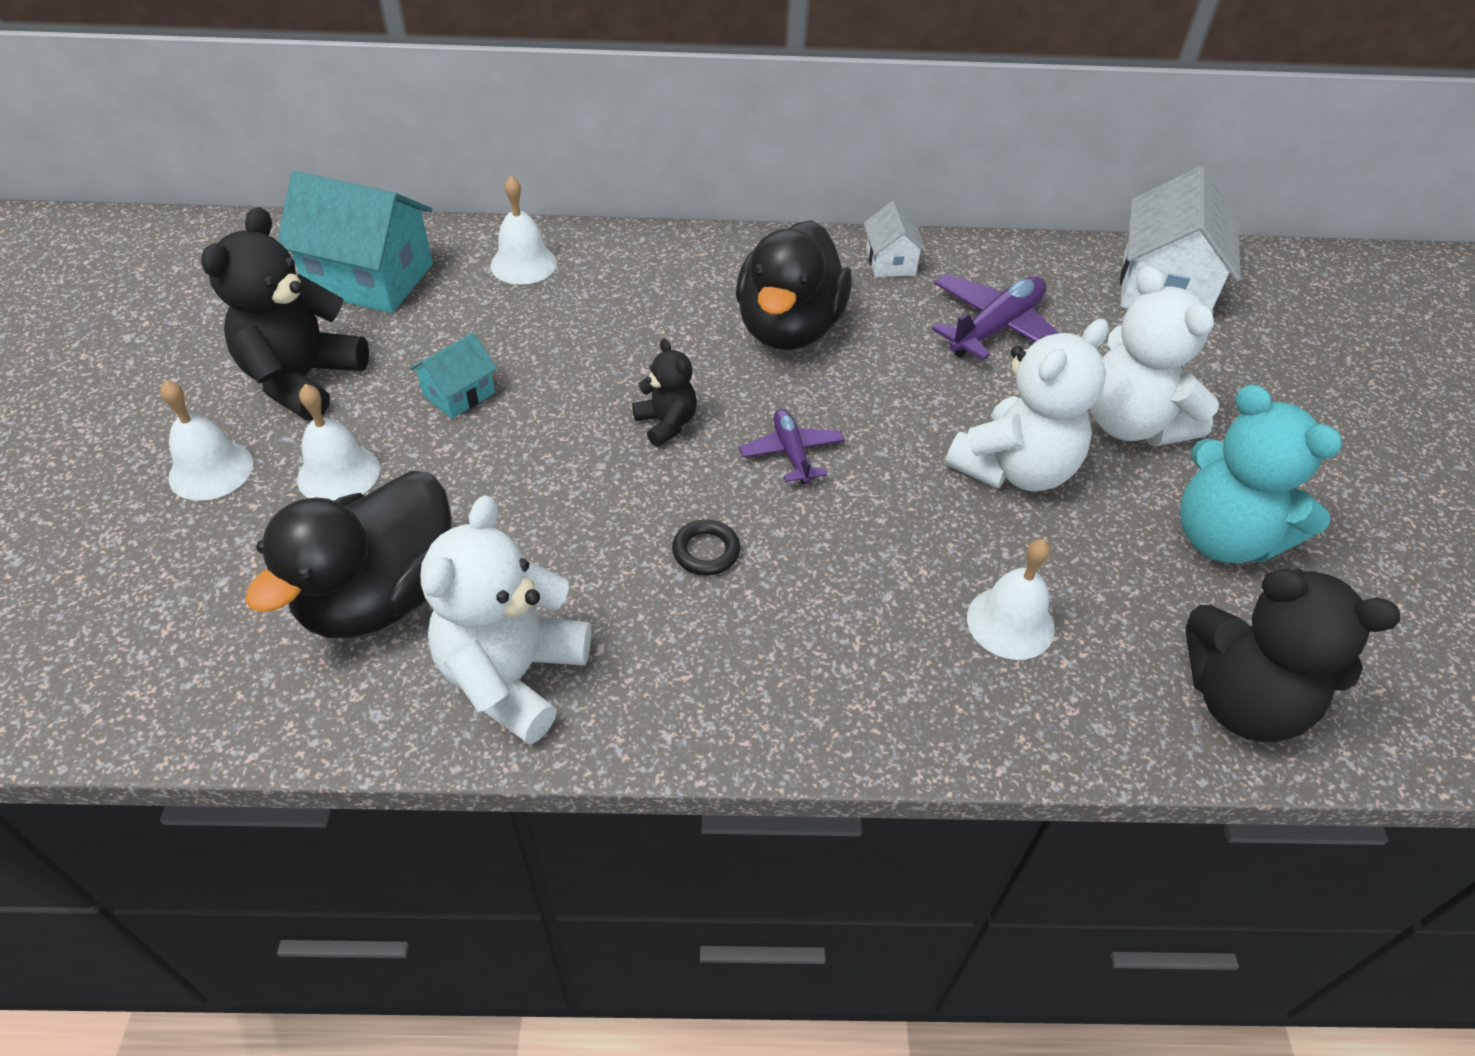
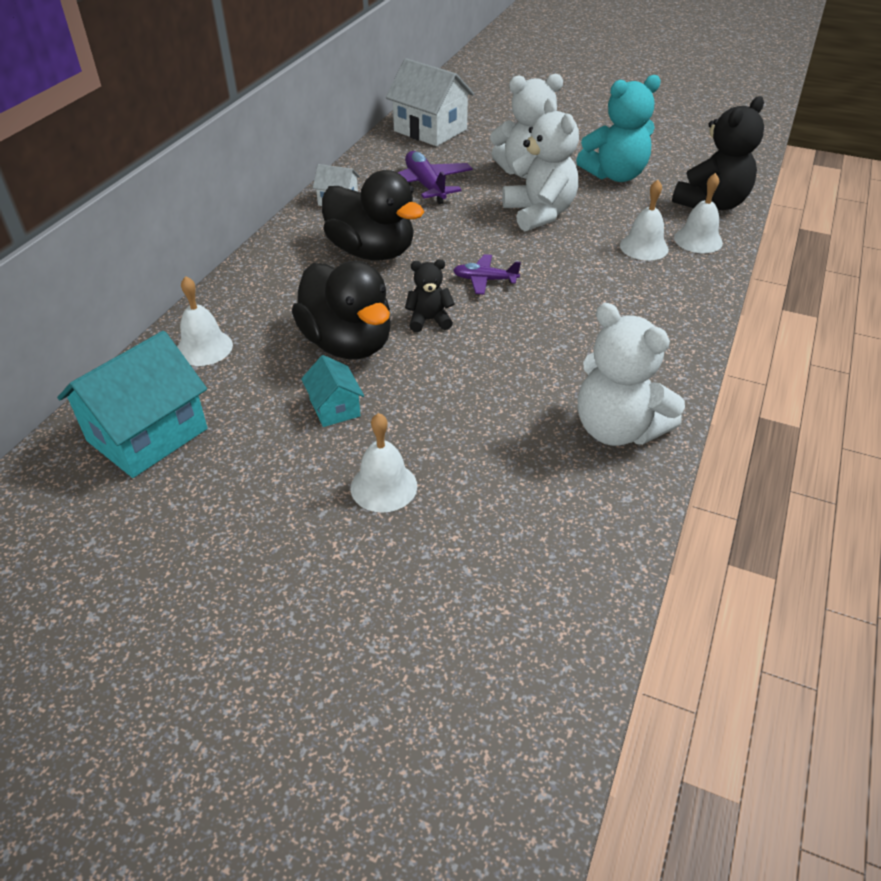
camera: 65 degrees left, 5 degrees down
white bell [160,380,253,501] -> white bell moved to [674,173,723,253]
black teddy bear [201,207,369,420] -> none
black duck [245,471,452,638] -> black duck moved to [292,261,391,359]
black ring [672,520,740,576] -> none

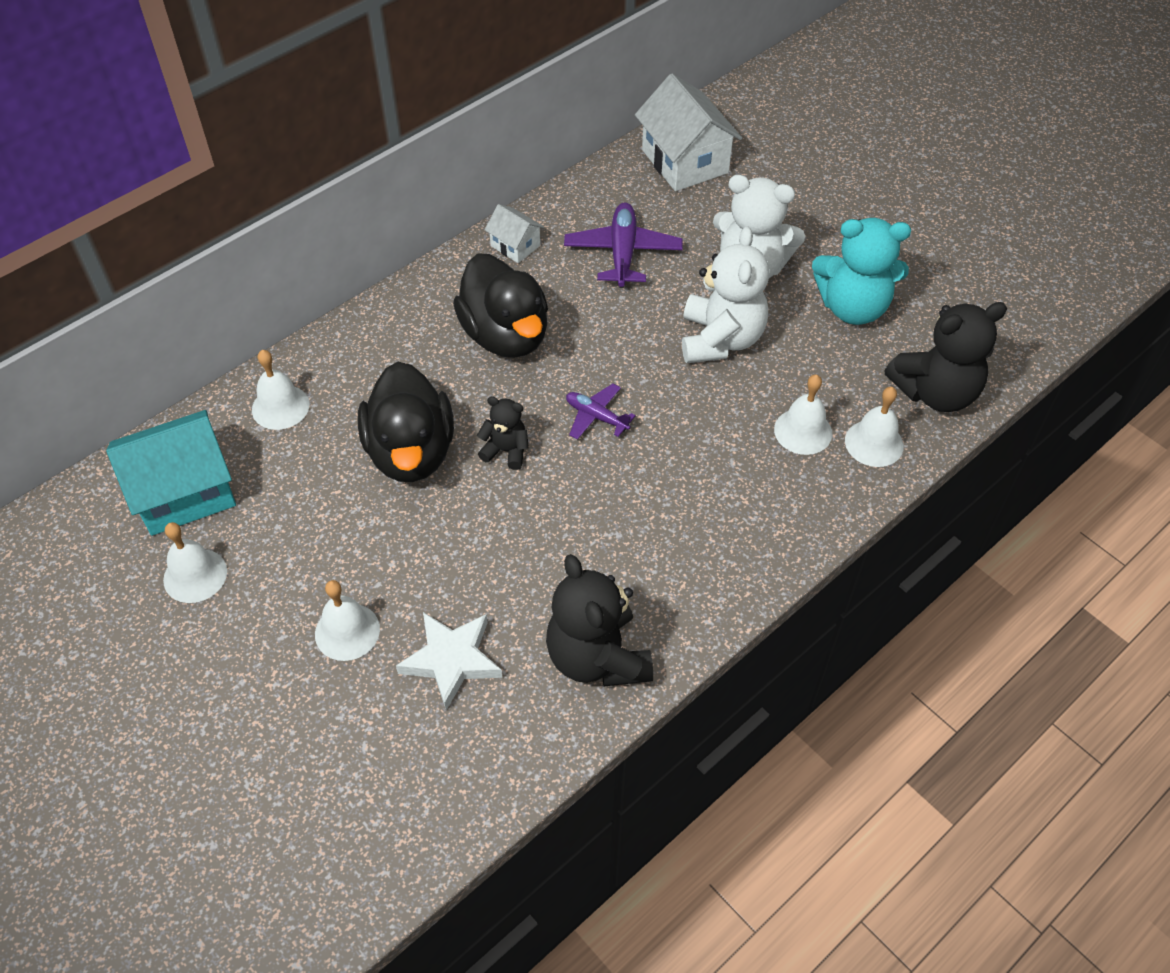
camera: 25 degrees right, 10 degrees up
turquoise house [301,355,364,427] -> none
white teddy bear [577,303,685,446] -> black teddy bear [546,554,653,686]
none -> white bell [163,522,227,603]
none -> white star [396,612,502,710]

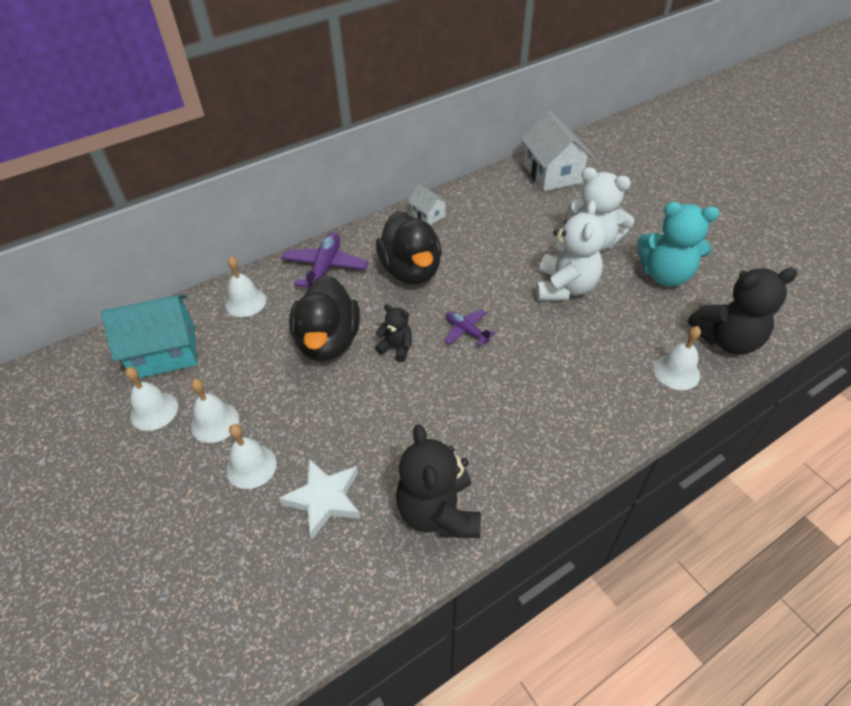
camera: 10 degrees right, 5 degrees down
purple plane [564,202,683,288] -> purple plane moved to [281,232,368,288]
white bell [774,375,832,455] -> white bell moved to [191,379,239,443]

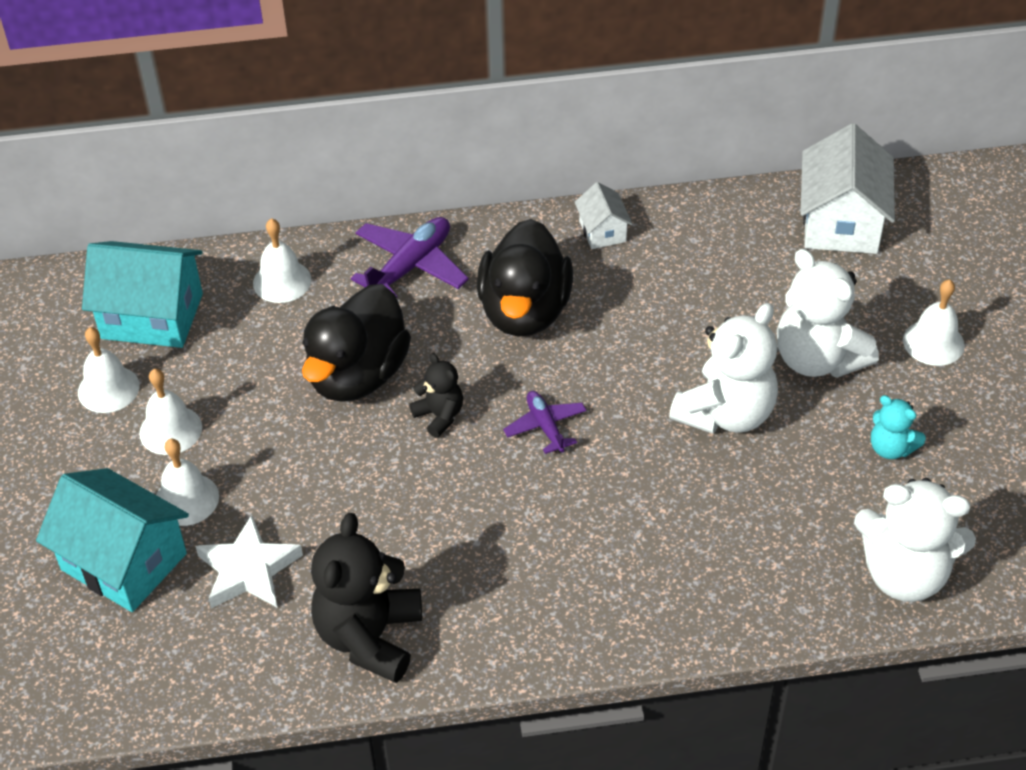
camera: 25 degrees right, 0 degrees up
turquoise teddy bear [638,202,719,287] -> turquoise teddy bear [871,395,926,459], size x0.52
white bell [653,326,701,390] -> white bell moved to [903,279,965,366]
black teddy bear [688,268,798,355] -> white teddy bear [854,478,976,602]
none -> turquoise house [36,468,189,612]

